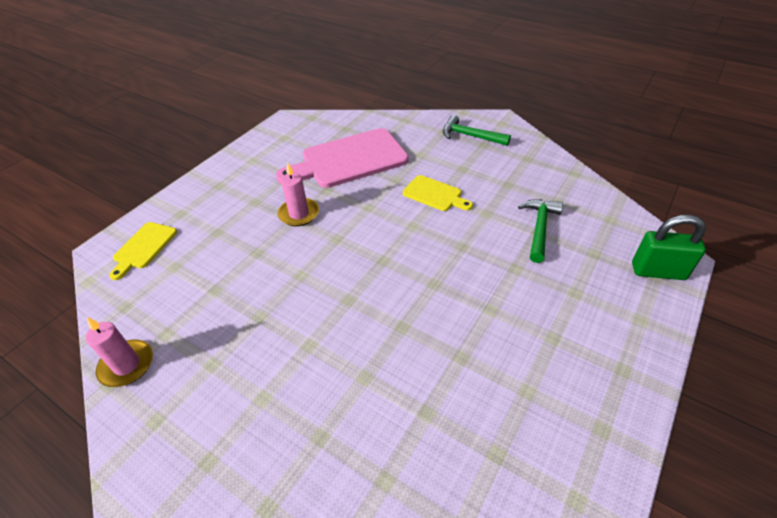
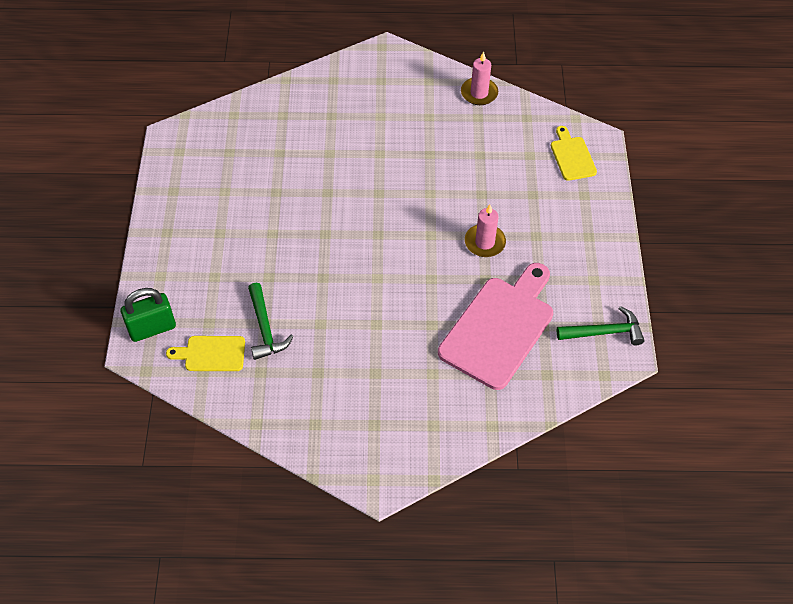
camera: 145 degrees right, 10 degrees up
yellow cutting board [403,175,473,211] -> yellow cutting board moved to [166,336,245,371]
green hammer [443,115,511,146] -> green hammer moved to [557,306,644,345]

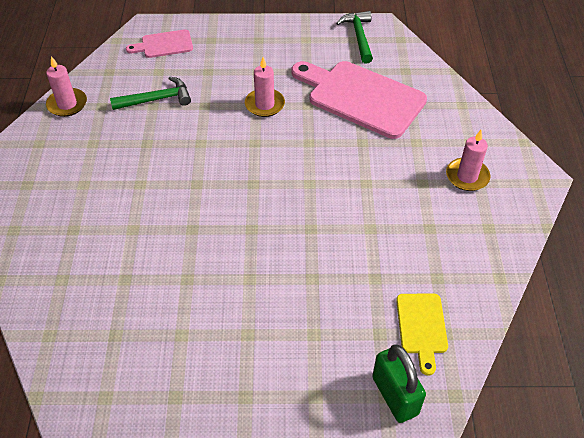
camera: 90 degrees left, 5 degrees down
green hammer [248,283,294,360] -> green hammer moved to [110,77,191,110]
yellow cutting board [551,126,597,181] -> pink cutting board [126,29,193,58]
none -> pink candle [446,130,491,191]

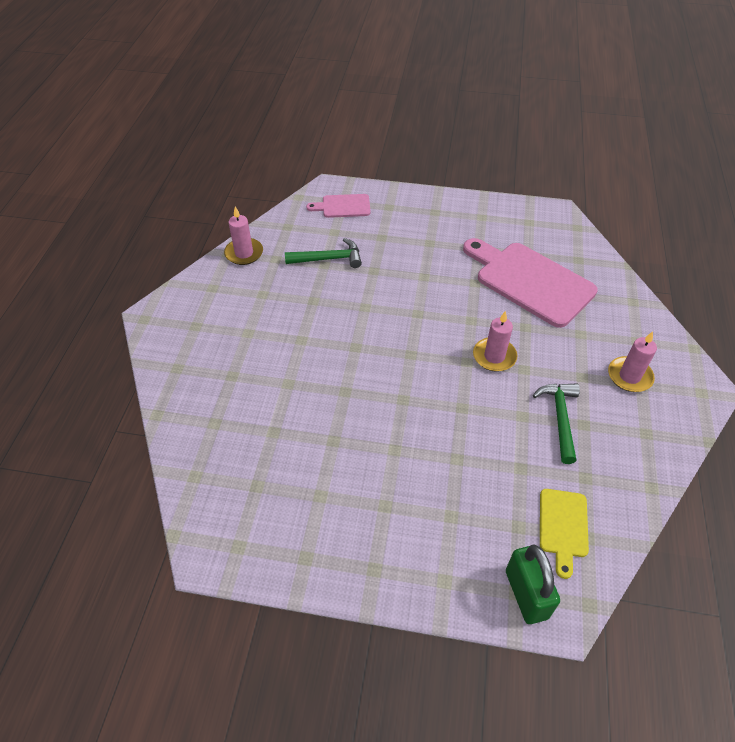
camera: 10 degrees right, 0 degrees up
pink candle [245,57,285,117] -> pink candle moved to [473,311,517,372]
green hammer [336,11,373,63] -> green hammer moved to [533,384,580,464]

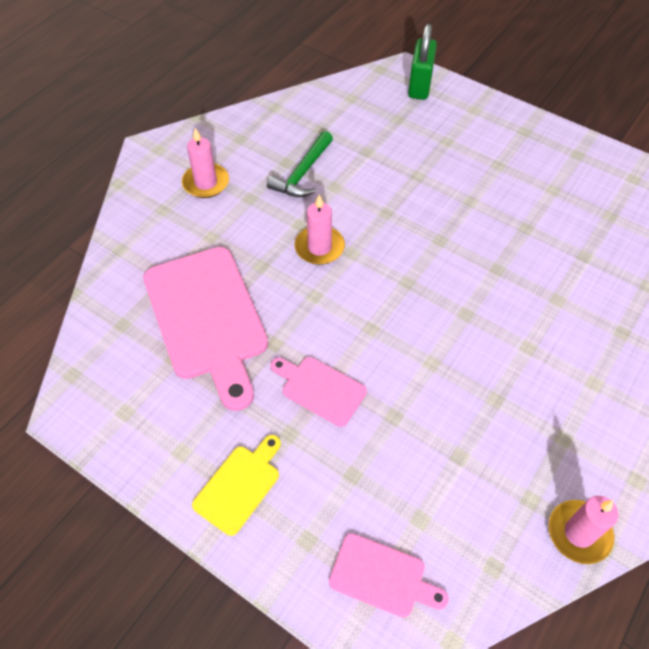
camera: 155 degrees left, 5 degrees up
green hammer [285,238,362,268] -> none
yellow cutting board [540,489,589,579] -> yellow cutting board moved to [192,435,281,536]
none -> pink cutting board [271,357,367,427]

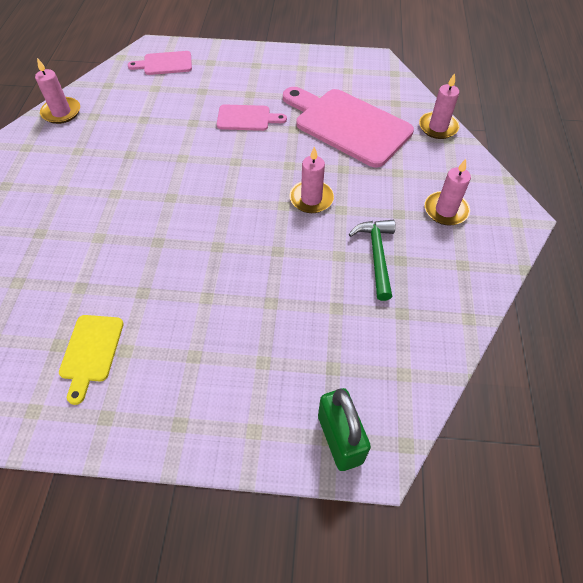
camera: 150 degrees right, 0 degrees up
yellow cutting board [192,435,281,536] -> yellow cutting board moved to [59,315,124,405]
none -> pink candle [419,73,460,139]

